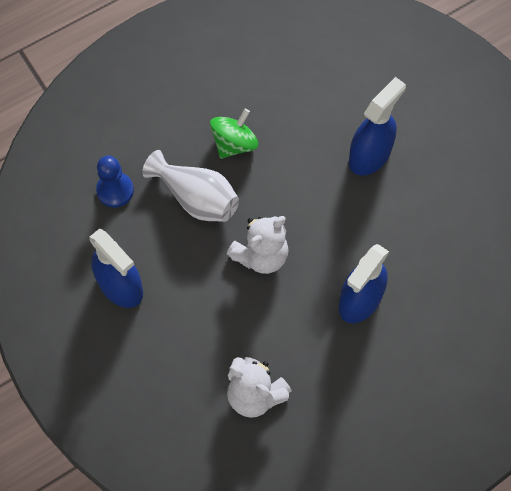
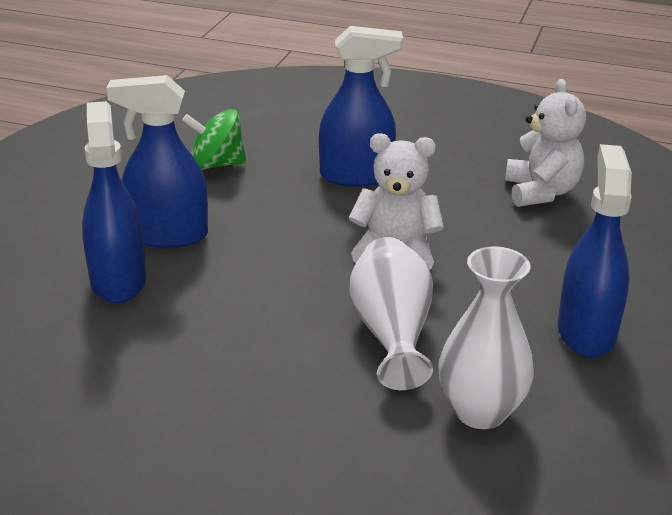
camera: 130 degrees left, 35 degrees down
blue pawn [96,156,134,207] -> white vase [438,247,534,429]
green spinning top [210,109,258,159] -> green spinning top moved to [182,109,247,170]
none -> blue spray bottle [82,101,146,303]

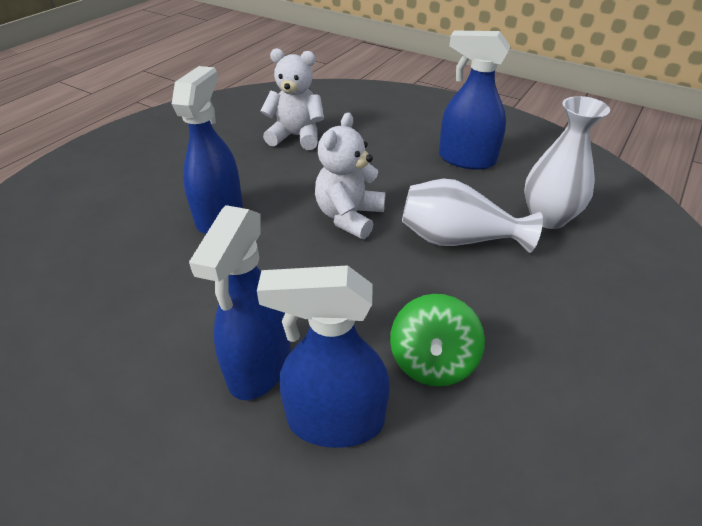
camera: 75 degrees left, 10 degrees up
green spinning top [182,109,247,170] -> green spinning top moved to [390,294,485,387]

